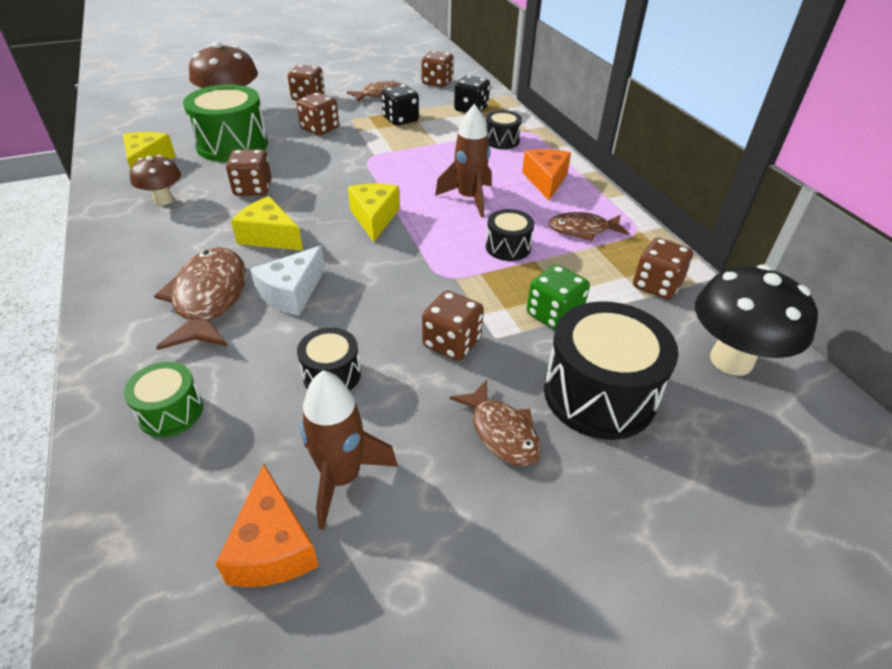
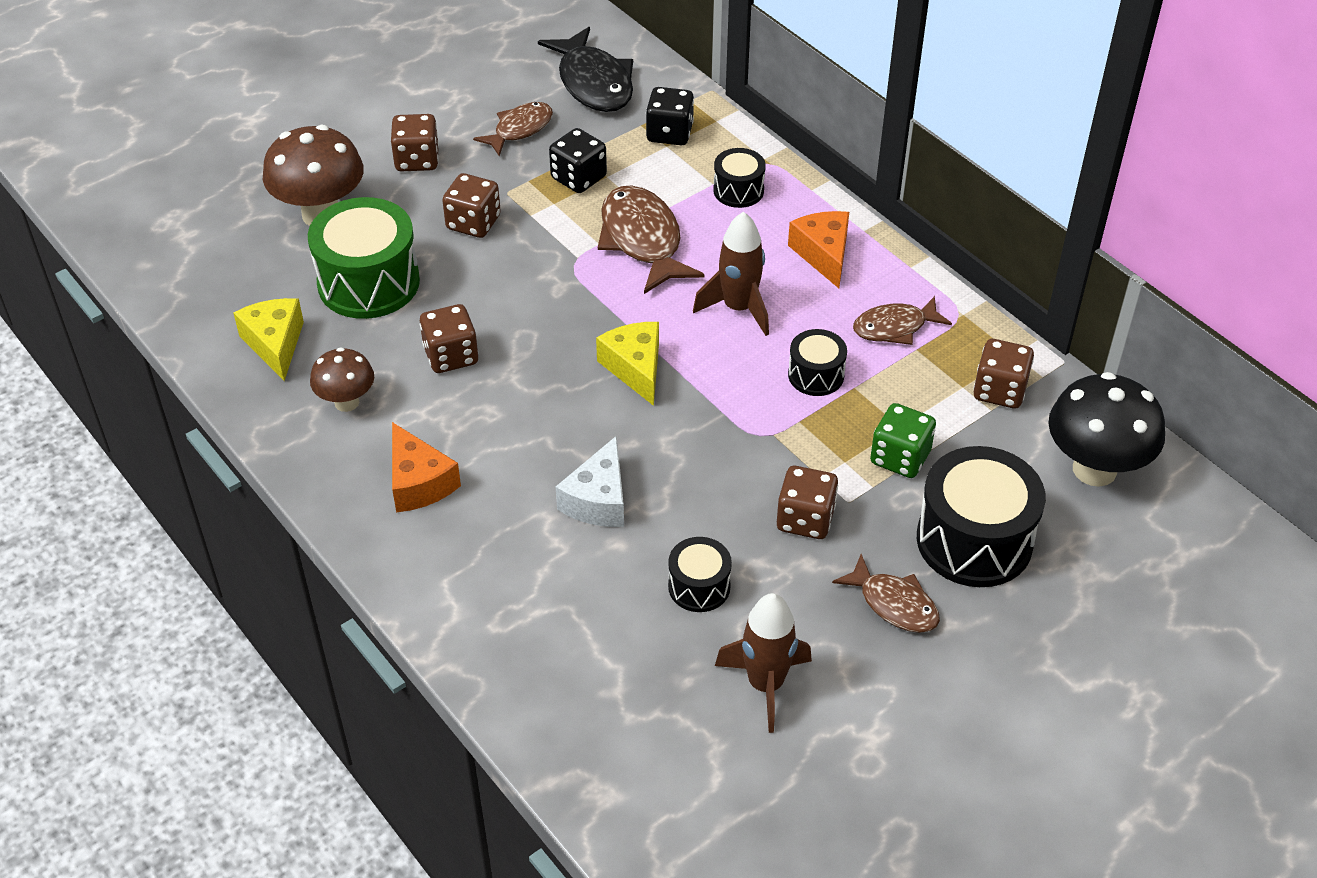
camera: 15 degrees left, 5 degrees up
green drum [124,362,203,437] -> none
brown fish [154,247,246,350] -> brown fish moved to [598,185,705,294]
orange cheese [216,464,319,587] -> orange cheese moved to [392,422,461,512]
yellow cheese [231,196,303,251] -> none
brown dice [421,51,454,87] -> black fish [538,27,633,112]

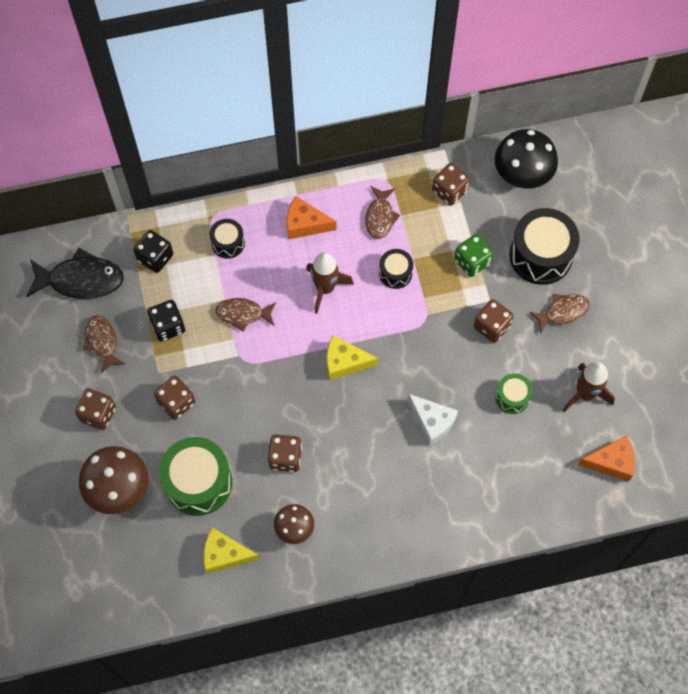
camera: 65 degrees left, 20 degrees up
orange cheese [392,422,461,512] -> orange cheese moved to [578,435,635,482]
brown fish [598,185,705,294] -> brown fish [215,298,276,332], size x0.62
black drum [668,537,732,612] -> green drum [495,373,533,414]

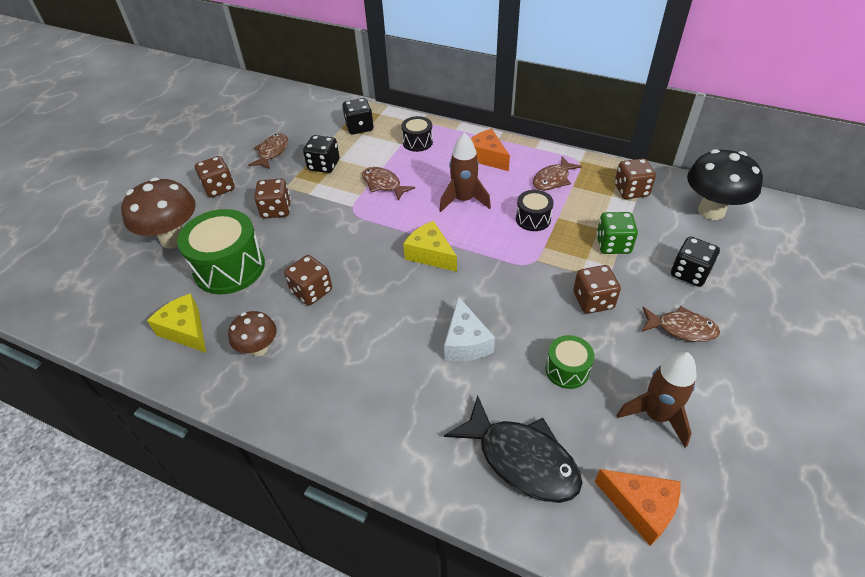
camera: 40 degrees right, 20 degrees down
black fish [26,248,124,299] -> black fish moved to [444,395,582,503]
black drum [509,208,580,285] -> black dice [671,237,720,287]

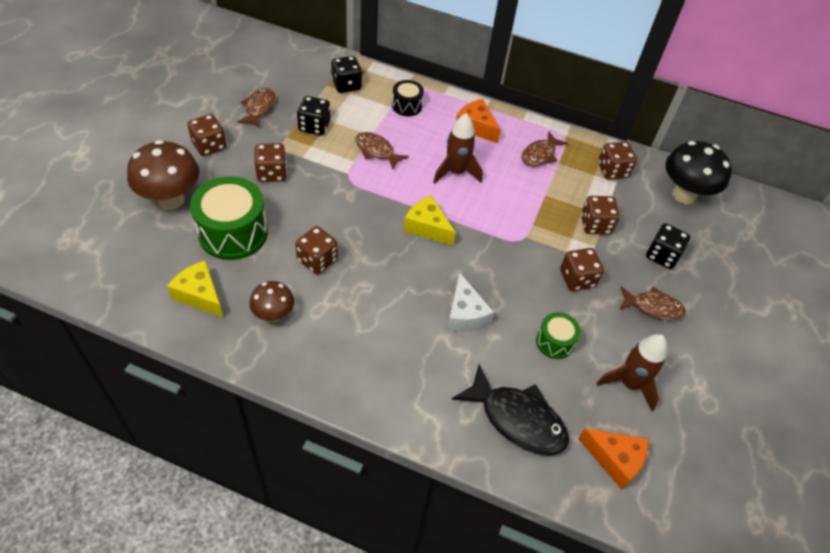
camera: 10 degrees left, 5 degrees up
black drum [516,190,554,231] -> none
green dice [597,212,638,254] -> brown dice [581,196,620,235]

